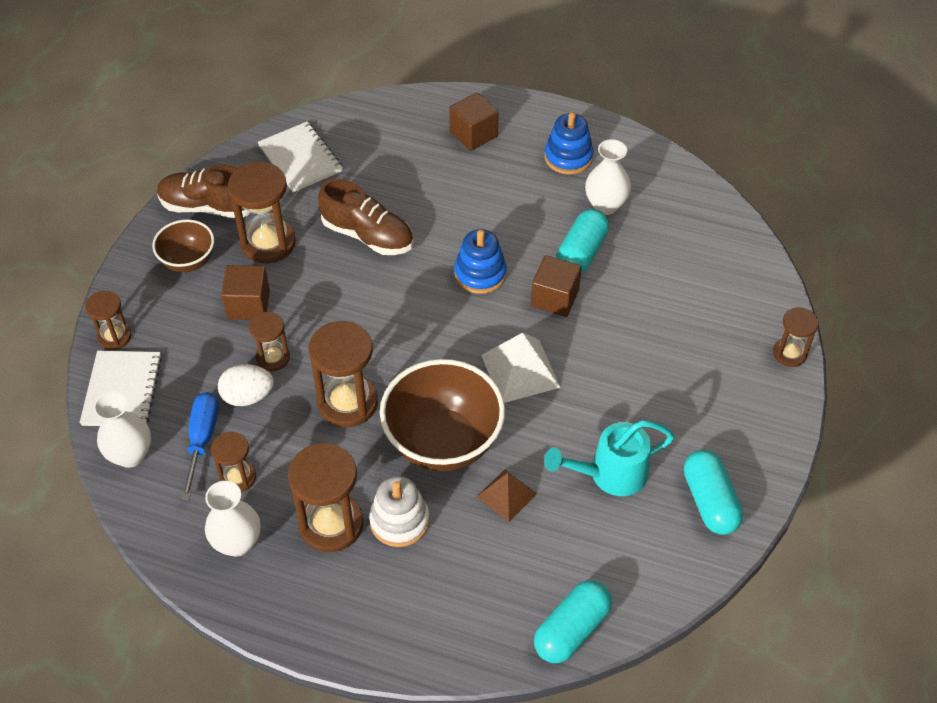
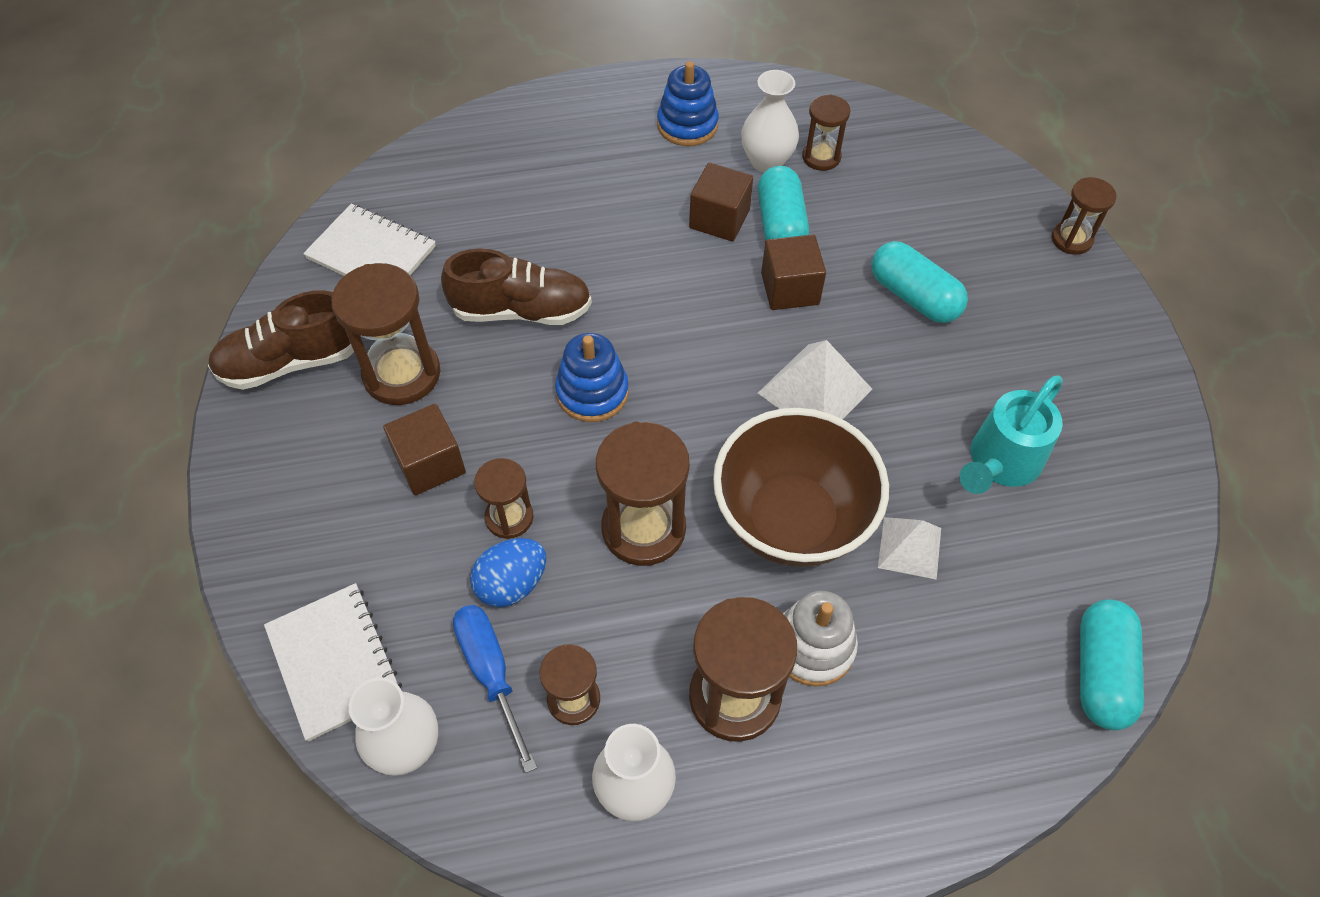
camera: 30 degrees left, 5 degrees up
brown hourglass [85,291,132,350] -> brown hourglass moved to [802,95,850,171]
brown bowl [152,219,214,272] -> none
white egg [218,364,274,406] -> blue egg [470,538,546,607]
brown cube [449,92,499,151] -> brown cube moved to [689,162,753,241]
blue stacking toy [454,229,507,294] -> blue stacking toy moved to [555,333,629,422]
brown pyramid [477,469,537,522] -> white pyramid [878,517,941,580]
turquoise capsule [684,450,743,535] -> turquoise capsule moved to [871,241,968,323]

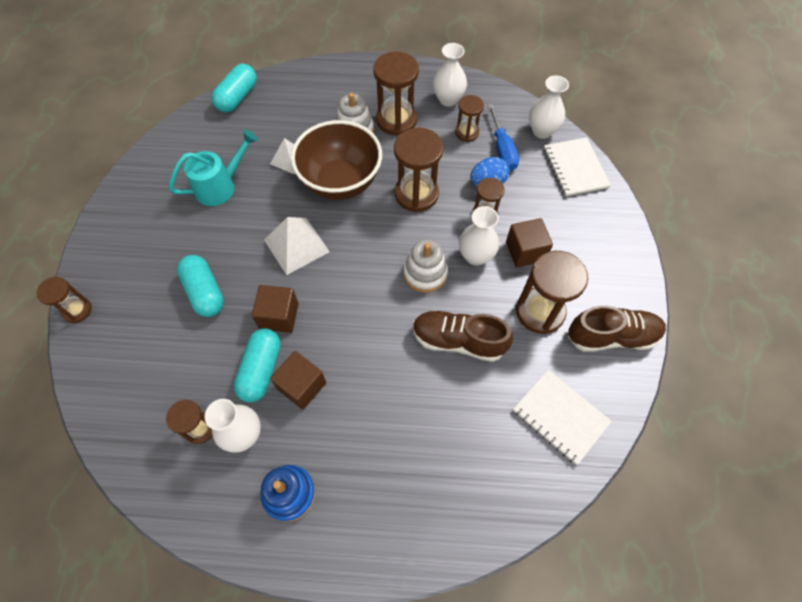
camera: 165 degrees left, 5 degrees up
blue stacking toy [555,333,629,422] -> white stacking toy [403,239,448,293]
none -> white vase [459,206,499,266]

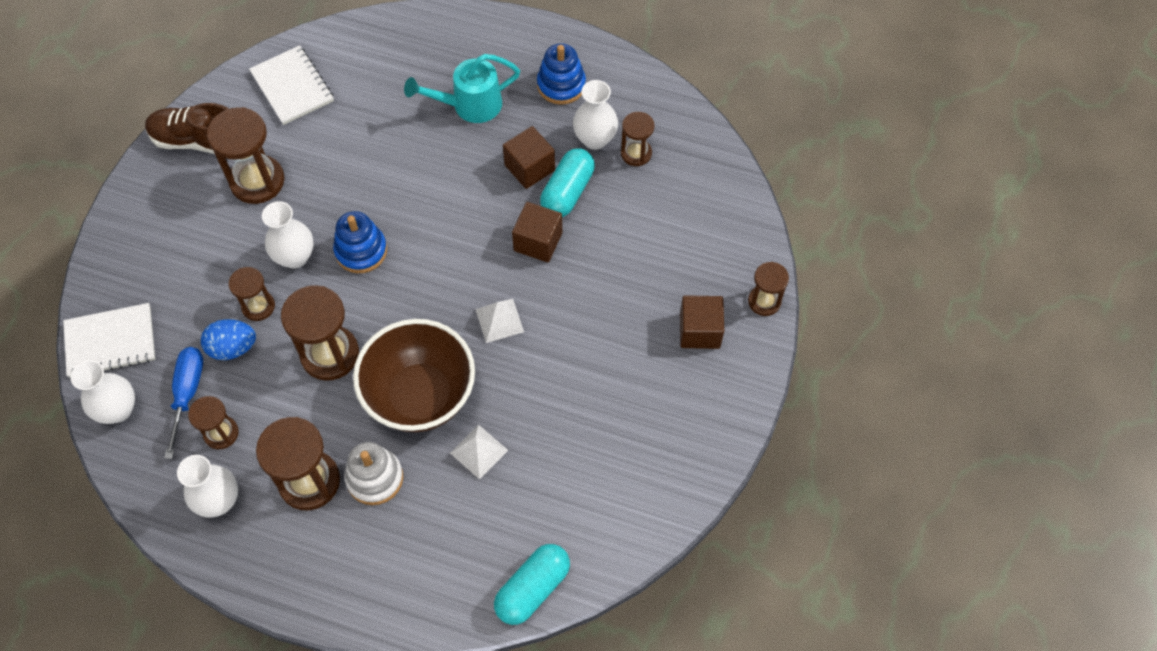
camera: 165 degrees left, 0 degrees up
turquoise watering can [169,129,258,206] -> turquoise watering can moved to [404,54,520,123]
turquoise capsule [177,255,224,317] -> none
white pyramid [264,217,330,275] -> white pyramid [475,299,524,343], size x0.65
white stacking toy [403,239,448,293] -> blue stacking toy [333,211,387,273]
brown shoe [413,310,513,362] -> none
brown cube [506,218,553,267] -> brown cube moved to [680,295,724,349]
white notebook [544,137,611,197] -> white notebook turned 75 degrees clockwise [63,303,155,378]

